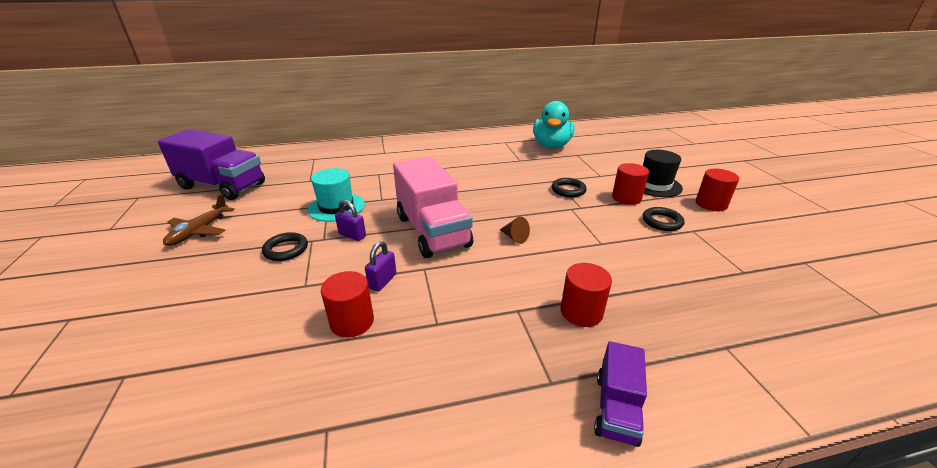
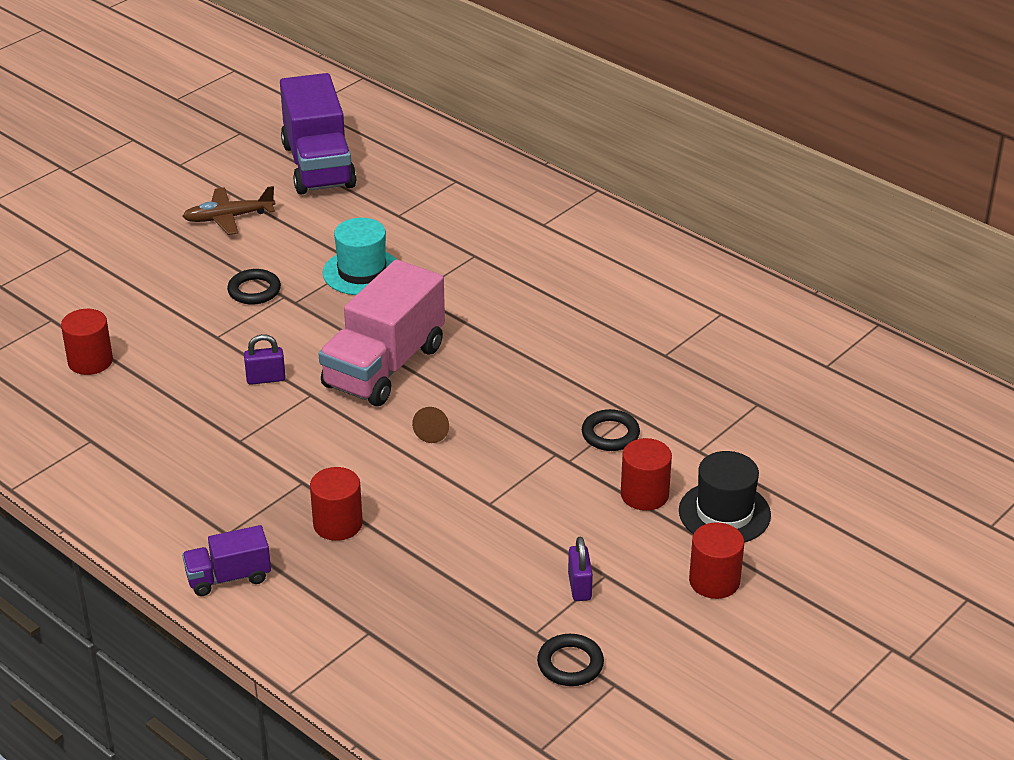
camera: 55 degrees right, 5 degrees up
red cylinder [321,271,374,338] -> red cylinder moved to [61,309,113,375]
purple padlock [335,200,366,241] -> purple padlock moved to [568,537,593,601]
turquoise duck [533,101,575,149] -> none
black ring [643,207,685,231] -> black ring moved to [537,634,604,686]

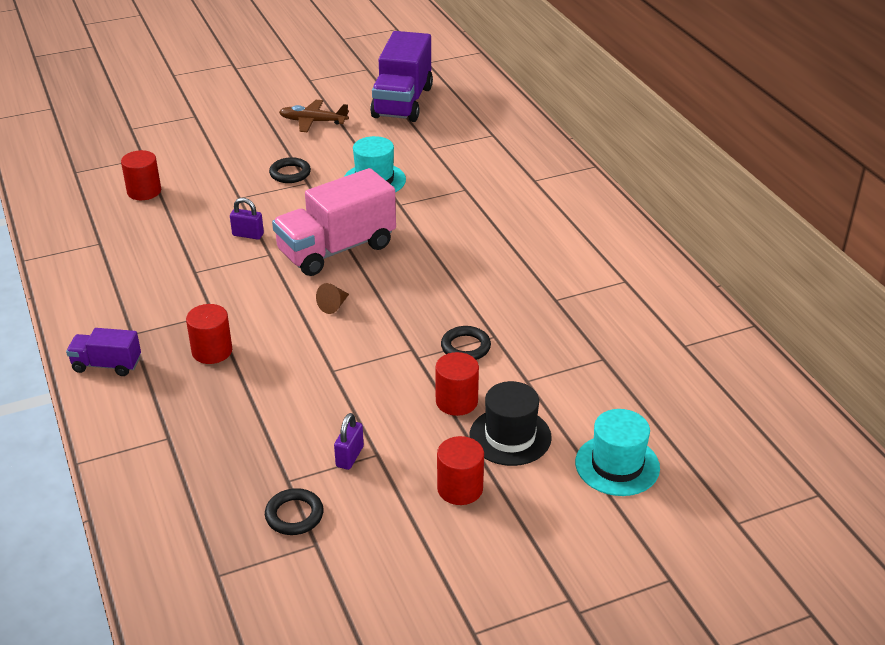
camera: 25 degrees right, 0 degrees up
none -> turquoise hat [575,409,660,496]

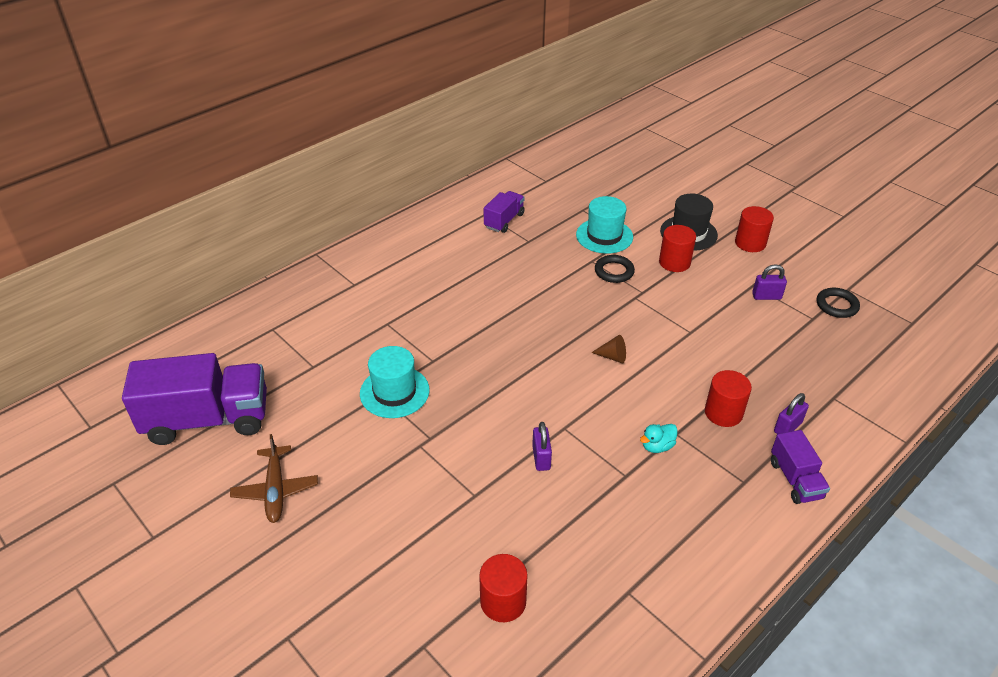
camera: 110 degrees left, 5 degrees up
black ring [269,157,311,183] -> none
pink truck [272,168,396,276] -> none
turquoise hat [575,409,660,496] -> turquoise hat moved to [576,196,633,254]
none -> purple truck [484,191,525,233]
none -> turquoise duck [640,424,678,453]
none -> purple padlock [774,393,809,434]

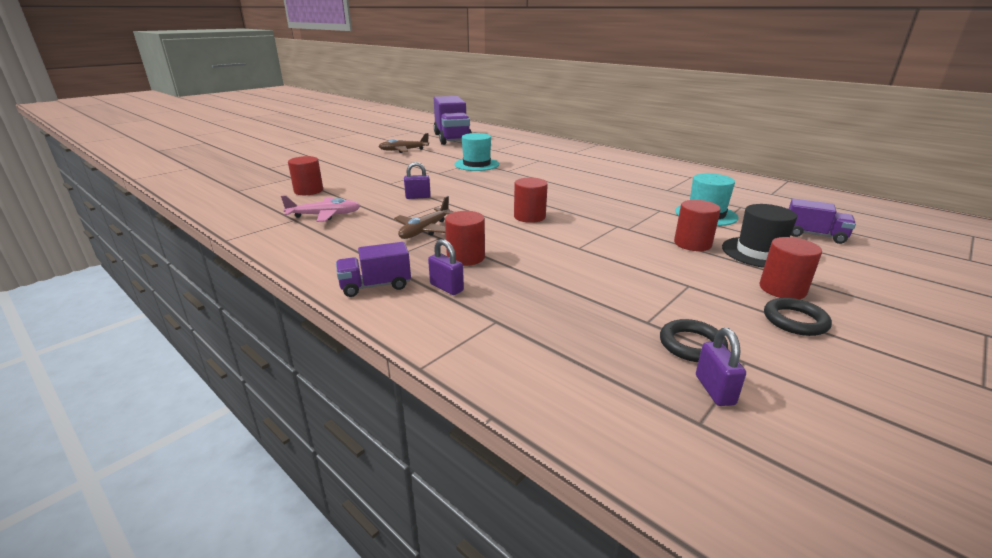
camera: 85 degrees right, 15 degrees down
purple truck [484,191,525,233] -> purple truck moved to [789,198,856,244]
brown cone [591,335,626,363] -> red cylinder [514,178,548,223]
black ring [595,255,635,283] -> black ring moved to [764,298,832,336]
turquoise duck [640,424,678,453] -> brown plane [394,196,455,239]
purple padlock [752,264,787,300] -> purple padlock moved to [696,328,746,406]
none -> pink plane [281,195,360,222]

